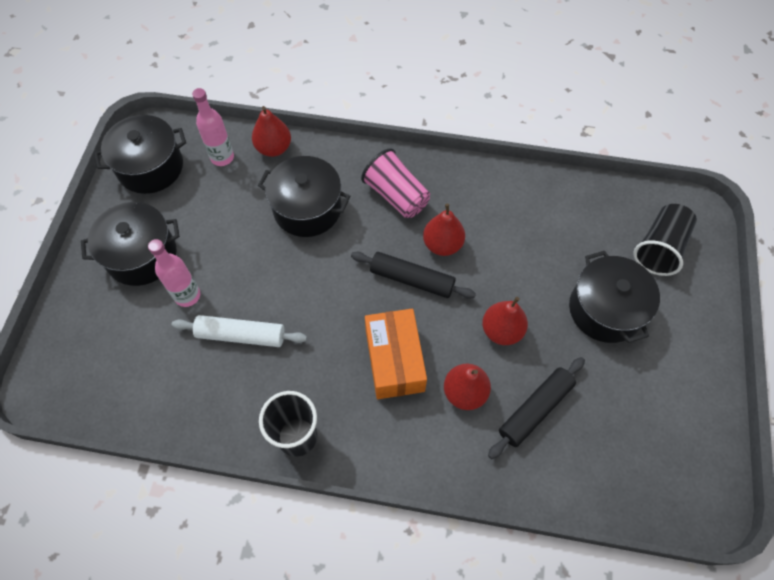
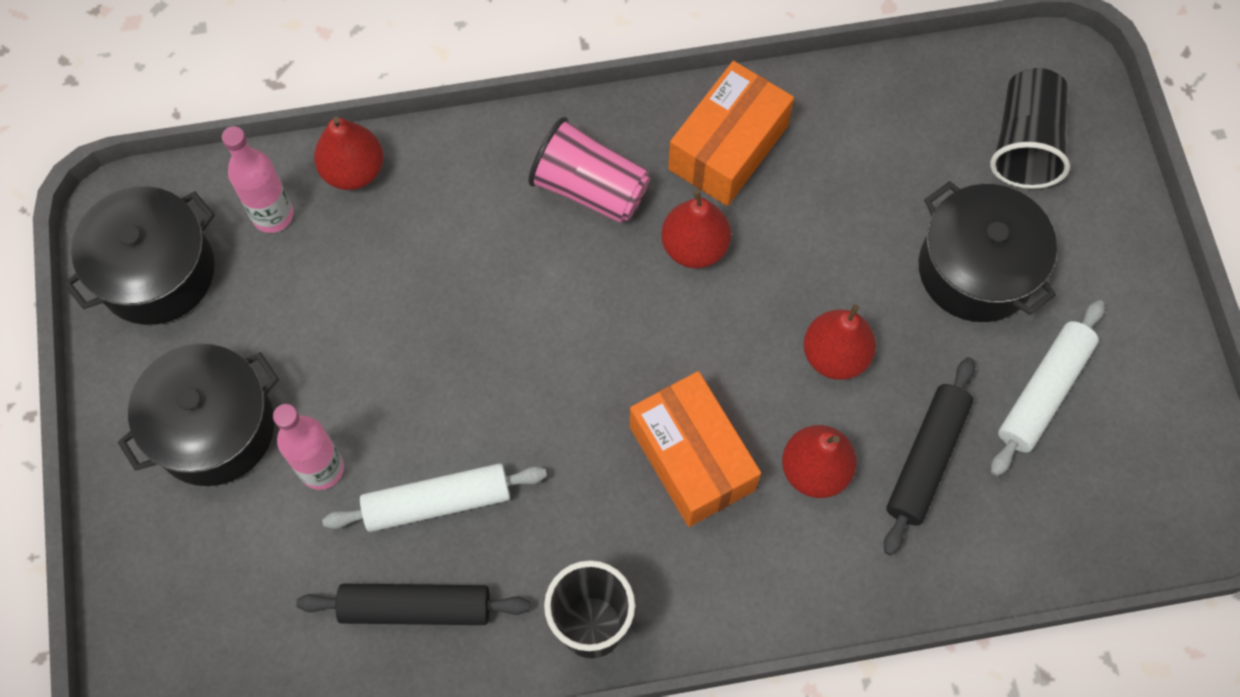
camera: 20 degrees left, 5 degrees up
black pot [258,156,350,237] -> none
black rolling pin [351,252,476,299] -> black rolling pin moved to [296,584,530,625]
none -> orange box [668,61,794,206]
none -> white rolling pin [991,300,1105,476]

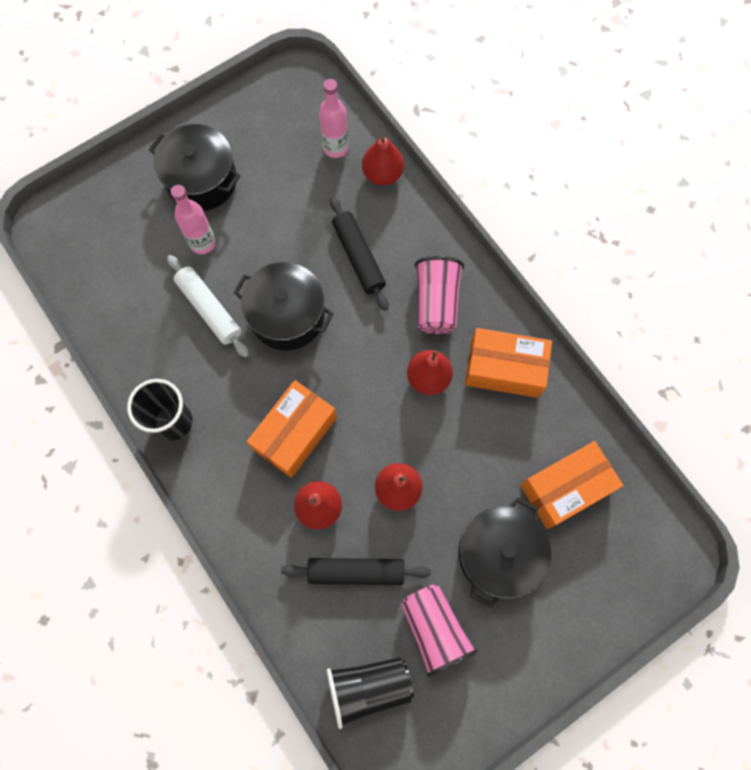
camera: 65 degrees right, 5 degrees up
black pot [64,186,215,325] -> black pot moved to [234,262,334,351]
black rolling pin [296,584,530,625] -> black rolling pin moved to [330,197,388,311]
black cup [990,68,1070,189] -> black cup moved to [327,657,414,729]
white rolling pin [991,300,1105,476] -> pink cup [401,584,478,677]
none -> orange box [520,441,624,529]

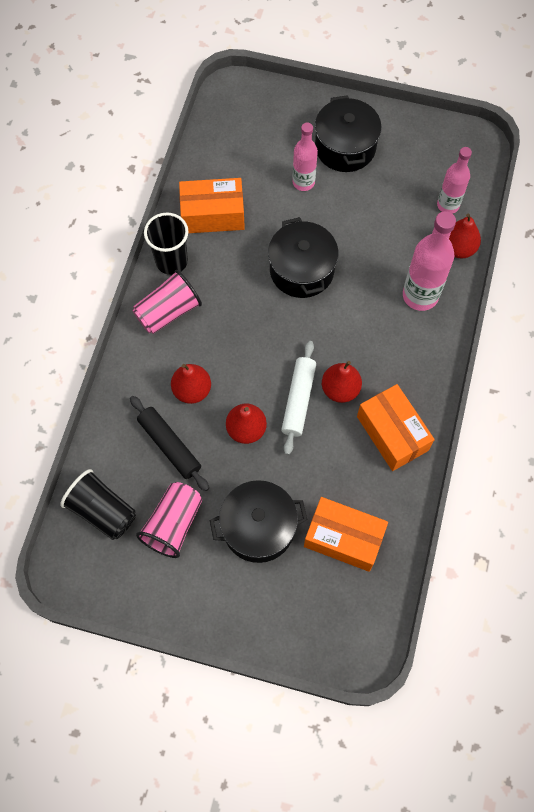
camera: 50 degrees right, 5 degrees down
white rolling pin [167,255,249,358] -> white rolling pin moved to [281,341,316,455]
orange box [247,380,337,478] -> orange box moved to [179,178,245,233]
black rolling pin [330,197,388,311] -> none
pink cup [414,256,464,334] -> pink cup moved to [132,270,202,334]
none -> pink bottle [403,211,456,311]

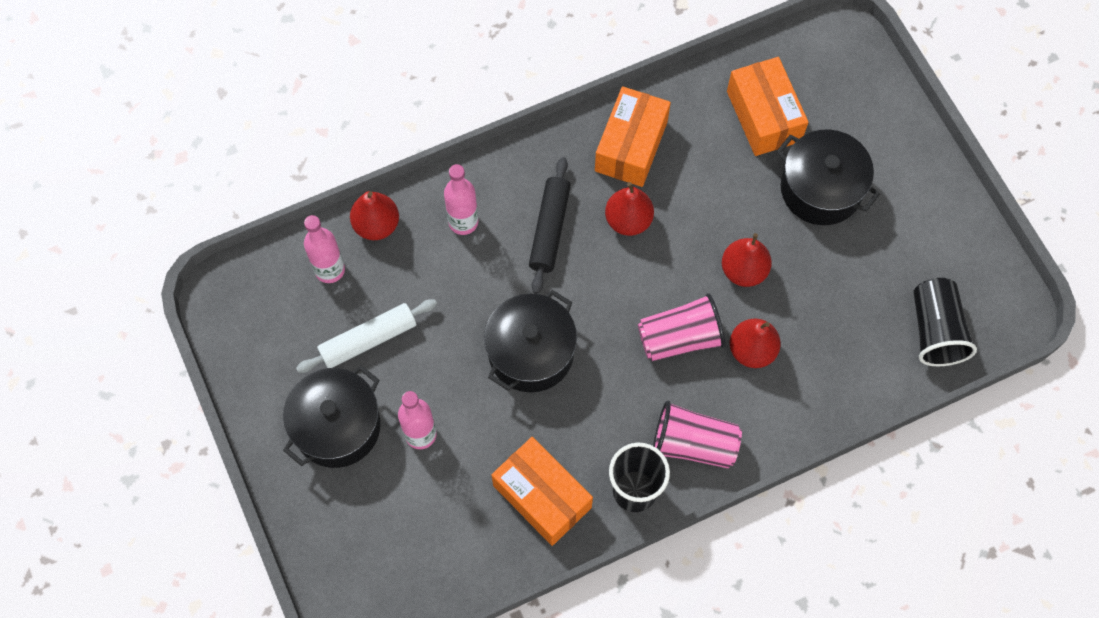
camera: 130 degrees left, 0 degrees up
black rolling pin [130,396,209,491] -> black rolling pin moved to [529,157,571,294]
pink cup [136,482,202,558] -> pink cup moved to [638,293,725,361]
white rolling pin [281,341,316,455] -> white rolling pin moved to [296,299,437,373]
pink bottle [403,211,456,311] -> pink bottle [444,164,478,235], size x0.65

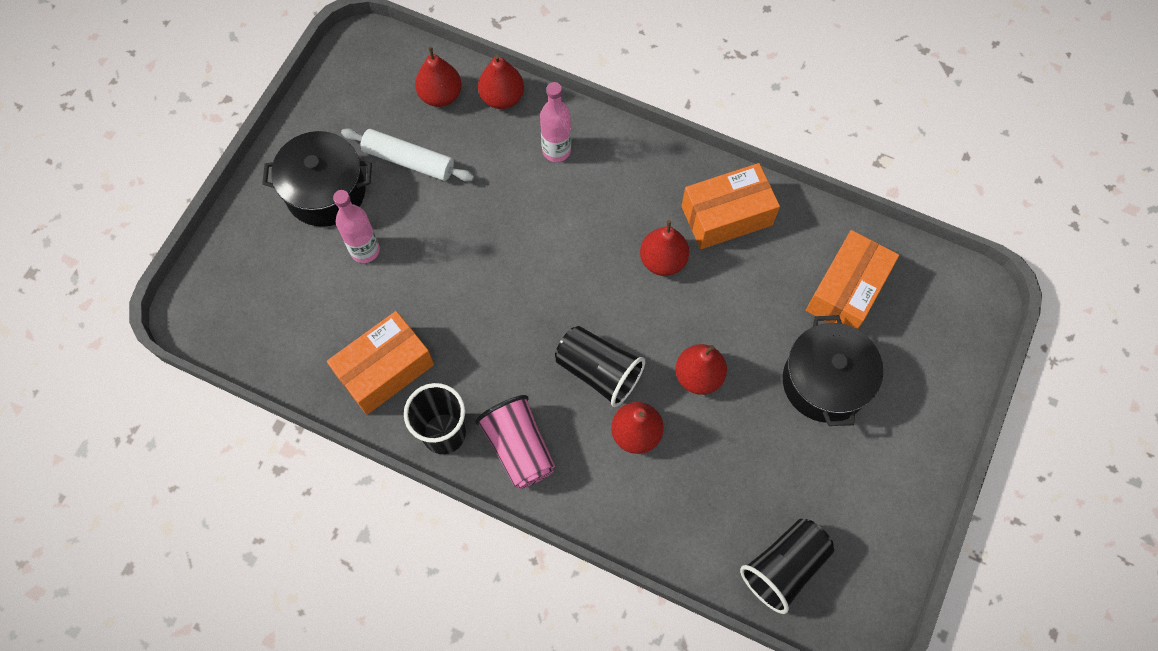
camera: 50 degrees right, 0 degrees up
pink bottle [304,215,345,283] -> red pear [415,46,462,107]
black pot [484,290,577,392] -> none
orange box [492,437,593,546] -> orange box turned 45 degrees clockwise [327,311,434,415]
black rolling pin [529,157,571,294] -> none
pink cup [638,293,725,361] -> black cup [555,326,645,407]

